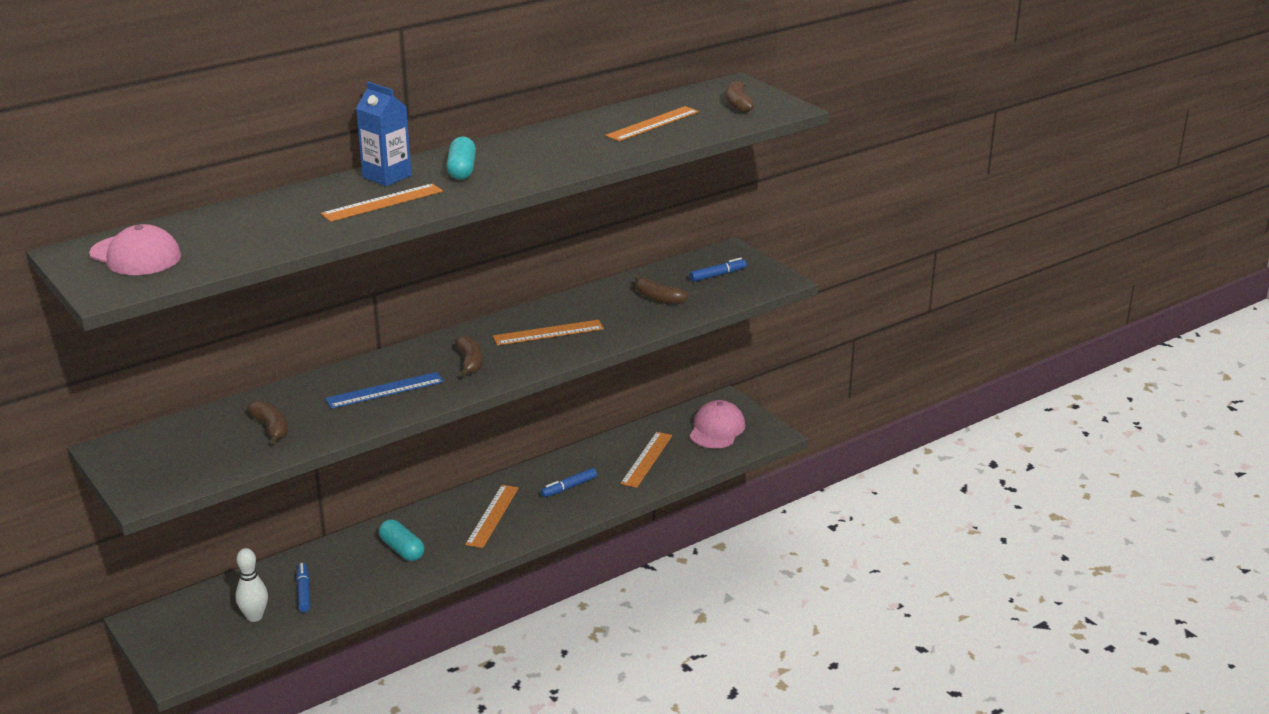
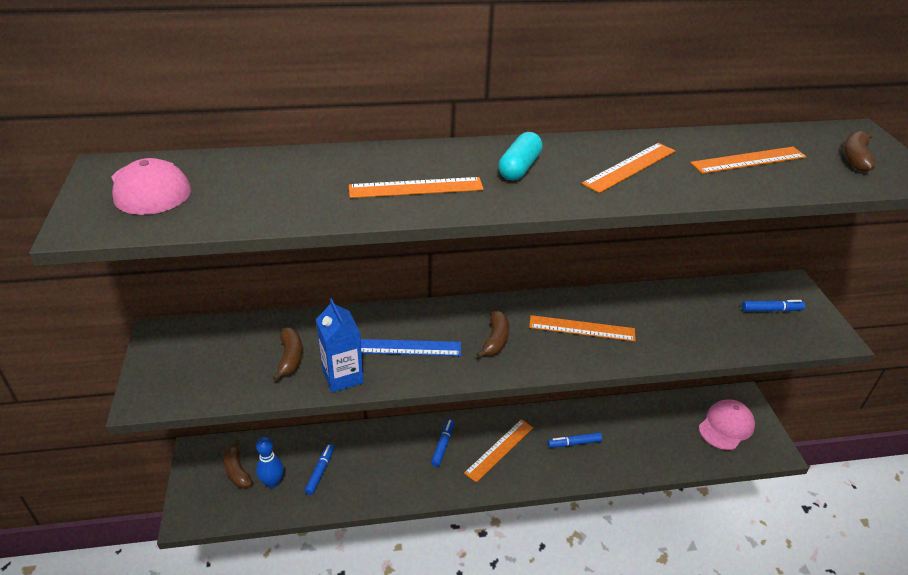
camera: 25 degrees right, 10 degrees up
white bowling pin [235,548,268,622] -> blue bowling pin [256,437,284,488]
blue carton [356,82,412,186] -> blue carton moved to [316,298,364,393]
turquoise capsule [379,519,424,561] -> none
orange ruler [620,432,672,488] -> orange ruler moved to [582,143,675,193]
brown banana [635,276,689,304] -> brown banana moved to [224,440,253,488]
none -> blue marker [431,419,454,467]

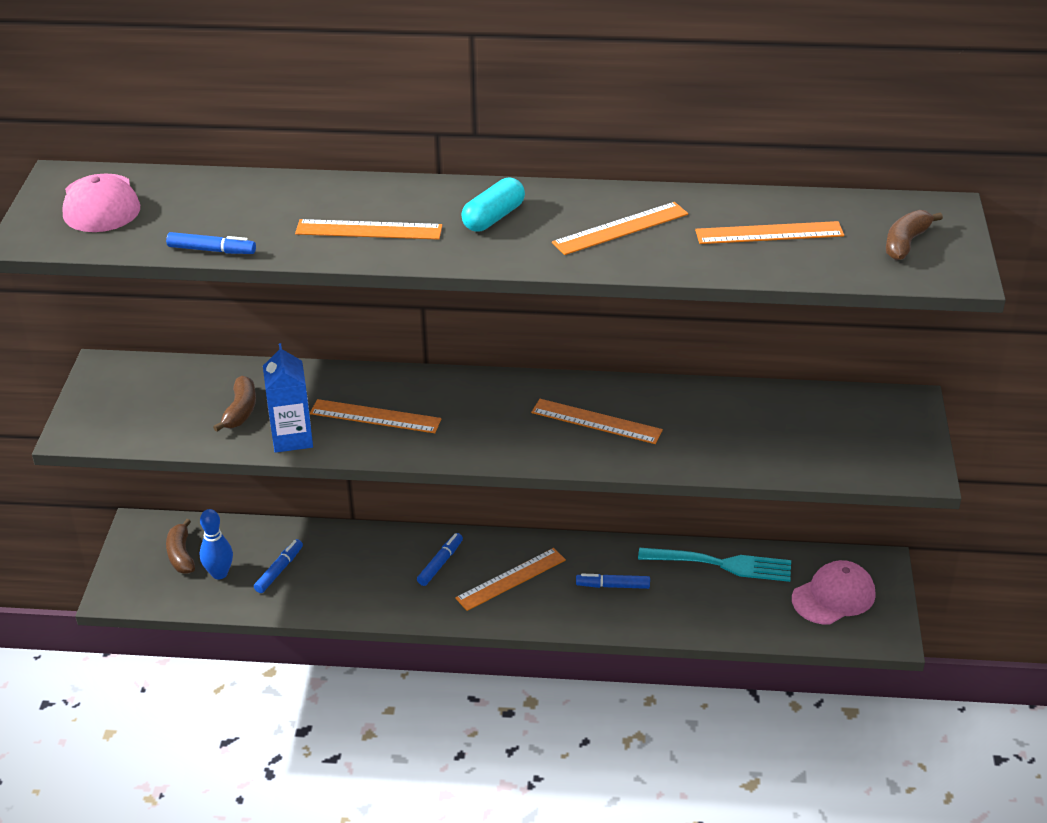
camera: 15 degrees right, 0 degrees up
blue ruler [360,339,461,356] -> orange ruler [310,399,441,433]
brown banana [477,311,509,358] -> none
blue marker [742,300,805,312] -> blue marker moved to [166,232,256,254]
none -> turquoise fork [638,548,791,582]

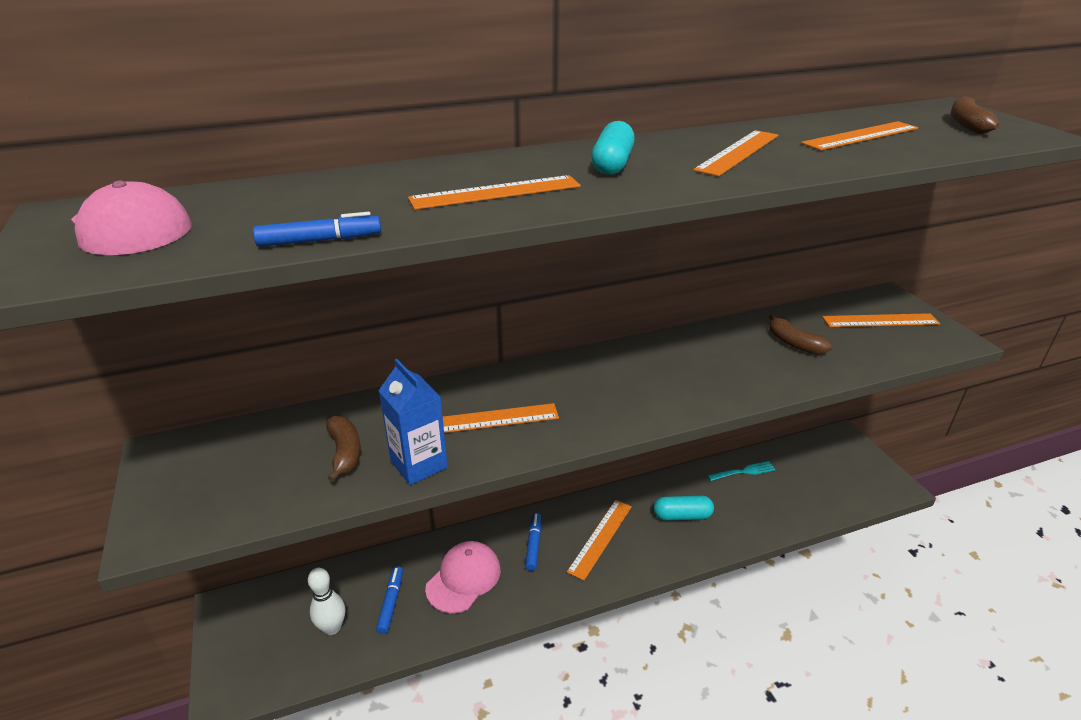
camera: 25 degrees left, 5 degrees down
brown banana [166,519,195,574] -> brown banana moved to [769,314,833,355]
blue bowling pin [200,509,233,579] -> white bowling pin [308,568,345,635]
orange ruler [531,399,663,444] -> orange ruler moved to [822,313,940,327]
blue marker [576,574,650,589] -> turquoise capsule [654,496,714,521]
turquoise fork [638,548,791,582] -> turquoise fork [707,461,776,481], size x0.57
pink cap [792,560,875,625] -> pink cap moved to [425,541,501,613]

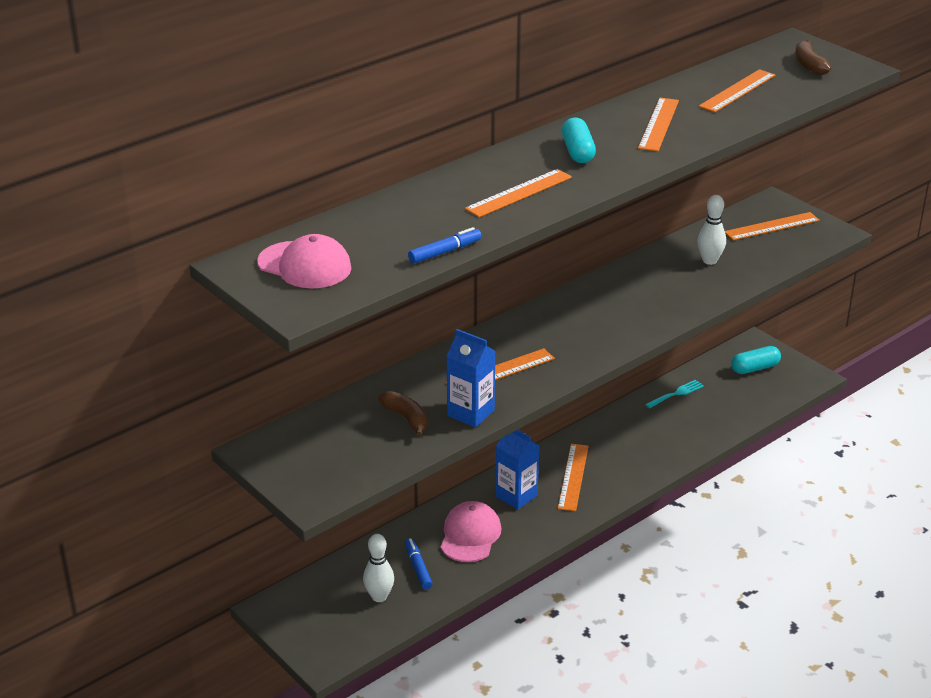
camera: 20 degrees left, 0 degrees up
blue marker [525,513,541,571] -> blue carton [495,430,539,510]
turquoise capsule [654,496,714,521] -> turquoise capsule moved to [731,346,781,374]
brown banana [769,314,833,355] -> white bowling pin [697,195,726,265]

